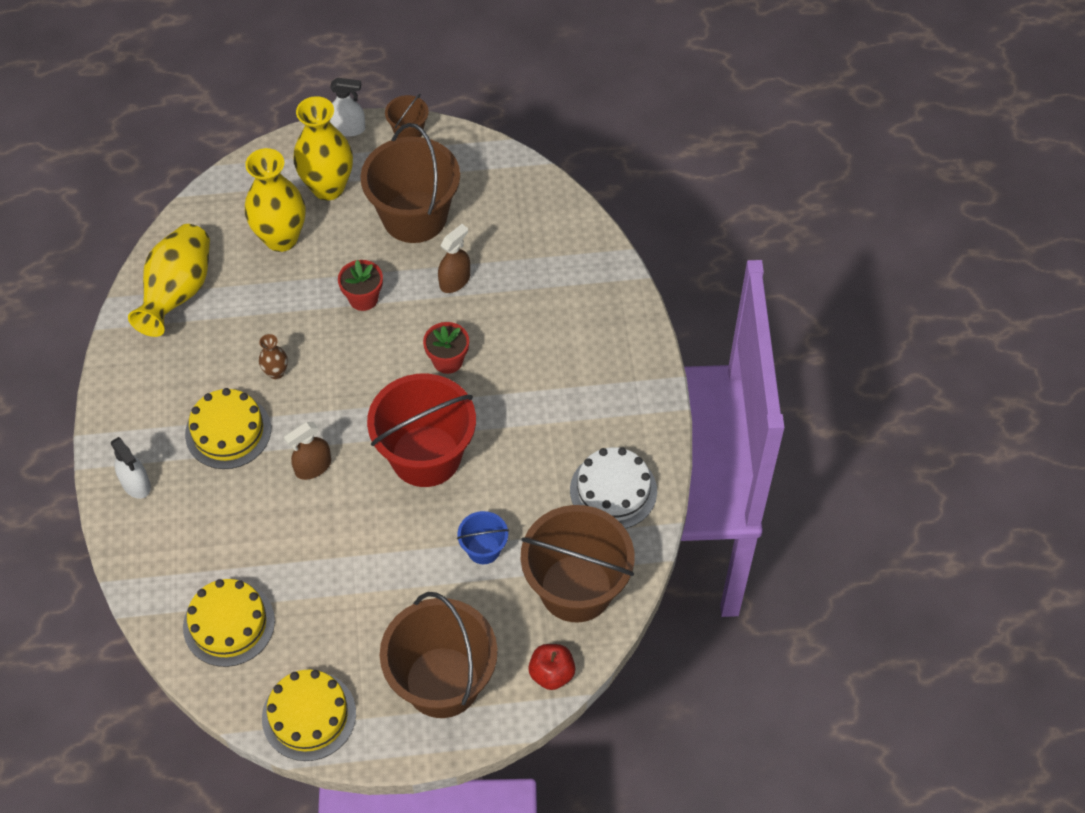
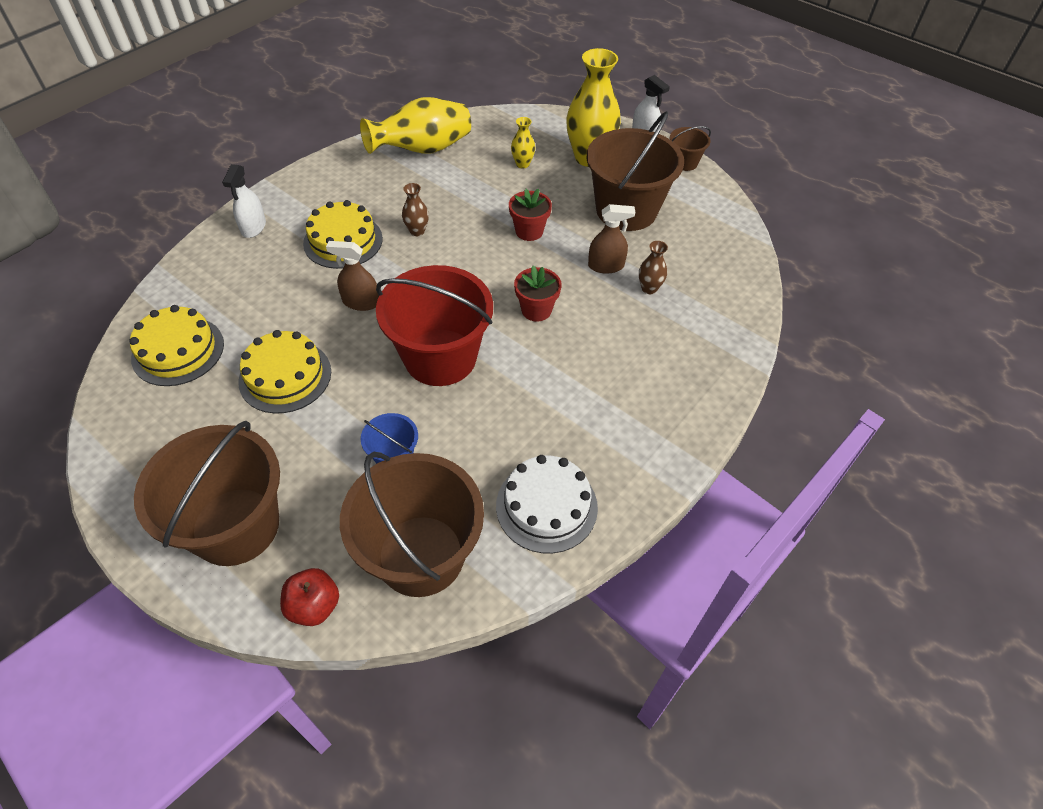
camera: 45 degrees right, 5 degrees down
yellow vase [245,148,305,252] -> yellow vase [511,117,535,169], size x0.46
yellow cake [262,669,356,761] -> yellow cake moved to [238,330,331,414]
none -> brown vase [639,241,668,294]

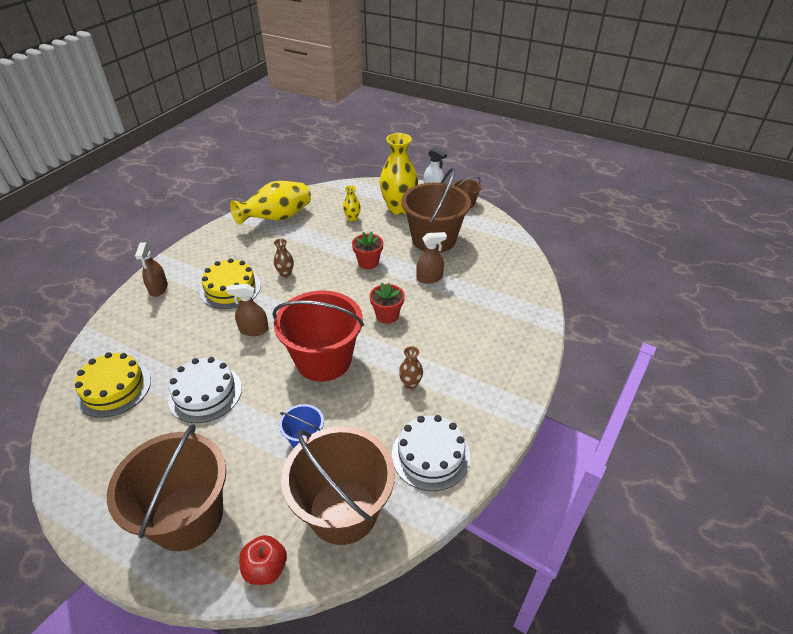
camera: 10 degrees left, 10 degrees down
white spray bottle [222,164,266,238] -> brown spray bottle [135,242,168,297]
yellow cake [238,330,331,414] -> white cake [168,357,242,423]
brown vase [639,241,668,294] -> brown vase moved to [399,346,423,390]

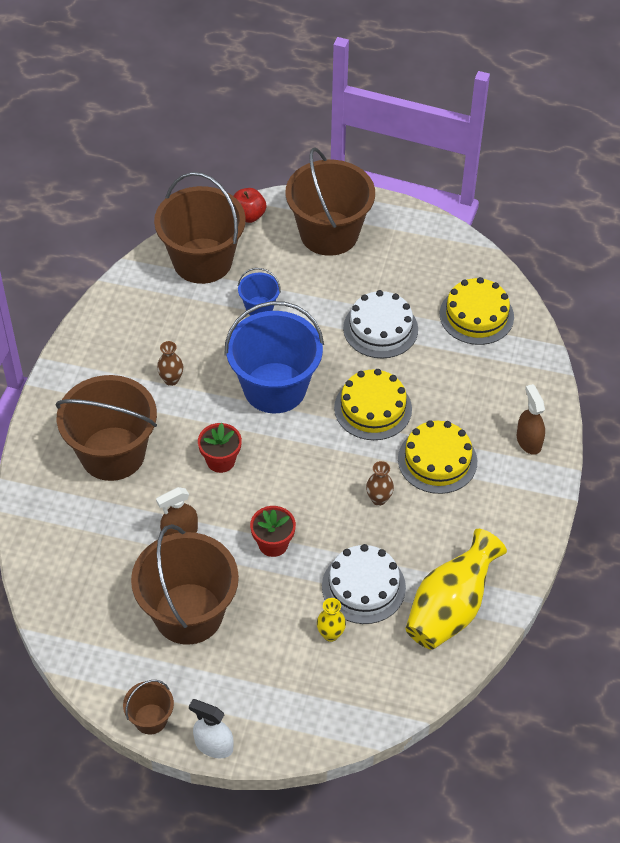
camera: 165 degrees right, 10 degrees up
brown spray bottle [226,284,269,336] -> yellow cake [334,369,412,440]
red bucket [272,291,364,382] -> blue bucket [224,301,324,413]
yellow vase [380,133,418,215] -> none
white cake [392,415,470,491] -> white cake moved to [322,544,406,624]
none -> brown bucket [56,375,157,481]

